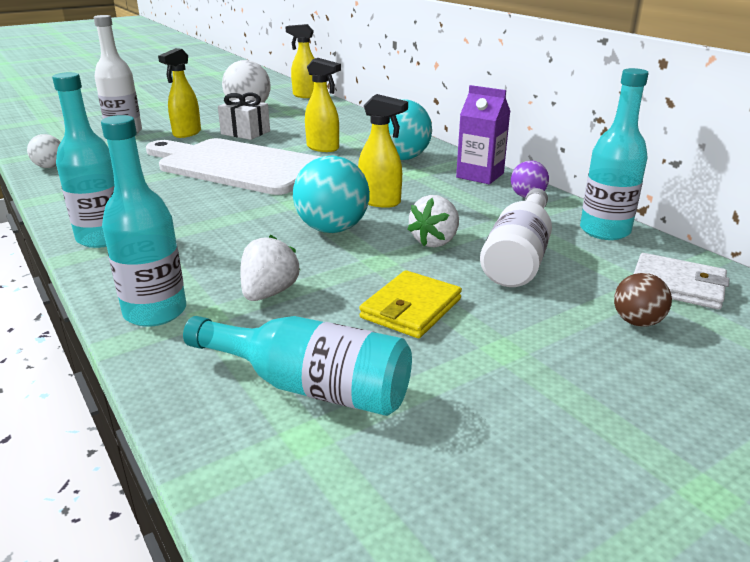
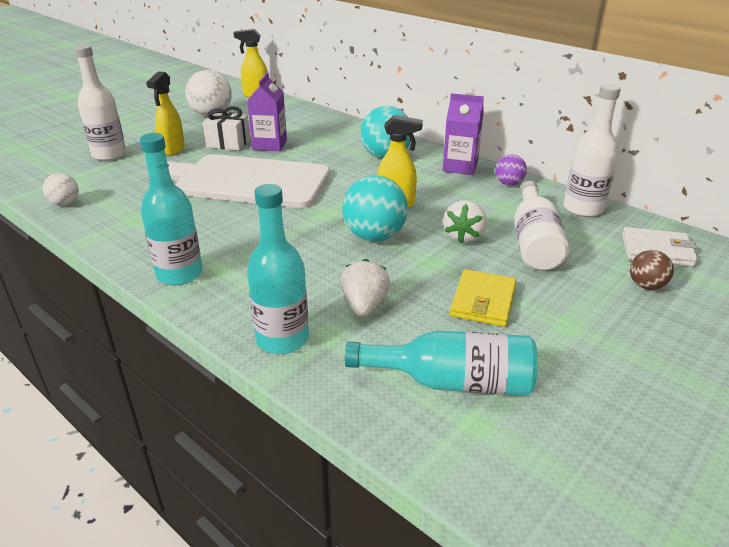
camera: 15 degrees left, 5 degrees up
yellow spray bottle [305,58,341,152] -> none
turquoise bottle [580,68,649,240] -> white bottle [564,84,621,217]
none -> purple carton [247,72,287,151]

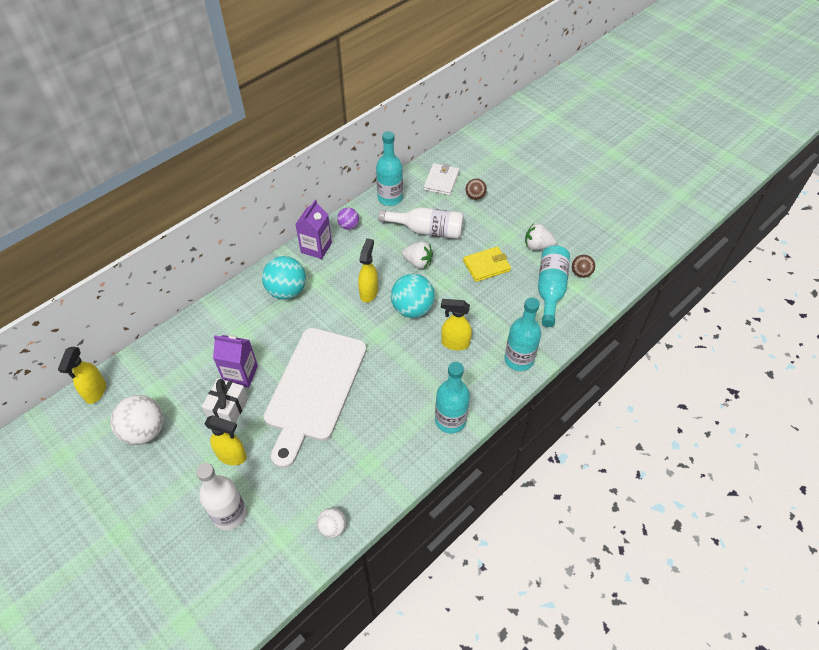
camera: 85 degrees left, 20 degrees up
white strawberry [340,259,390,317] -> white strawberry moved to [525,223,557,250]
yellow wallet [450,269,516,327] -> yellow wallet turned 45 degrees counterclockwise [463,246,511,282]
white bottle [564,84,621,217] -> turquoise bottle [376,131,403,206]
none -> yellow spray bottle [441,299,472,350]
none -> brown ball [572,255,595,278]

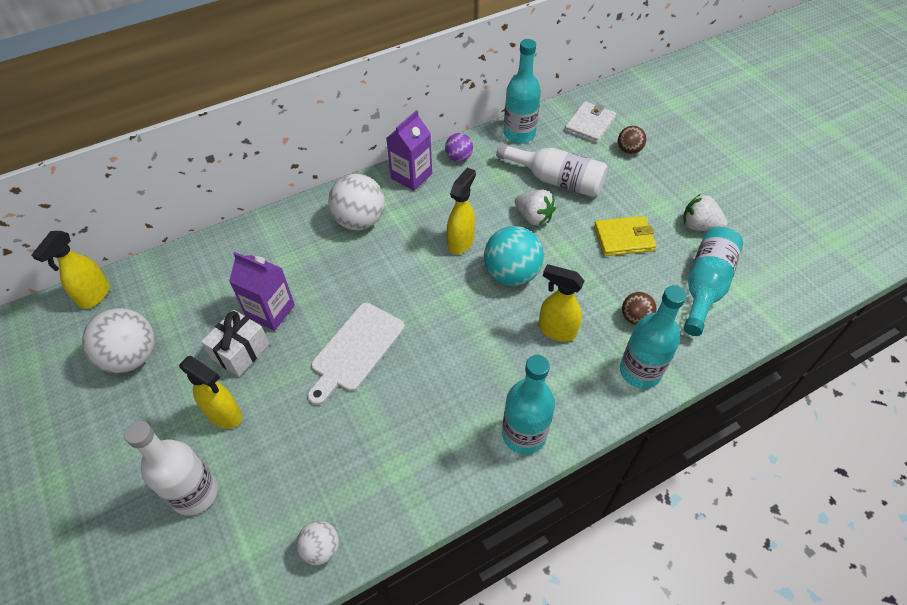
camera: 15 degrees right, 0 degrees up
turquoise ball [262,256,306,300] -> white ball [328,174,385,230]
white cutting board [264,328,367,468] -> white cutting board [307,303,405,405], size x0.59
brown ball [572,255,595,278] -> brown ball moved to [622,292,657,325]

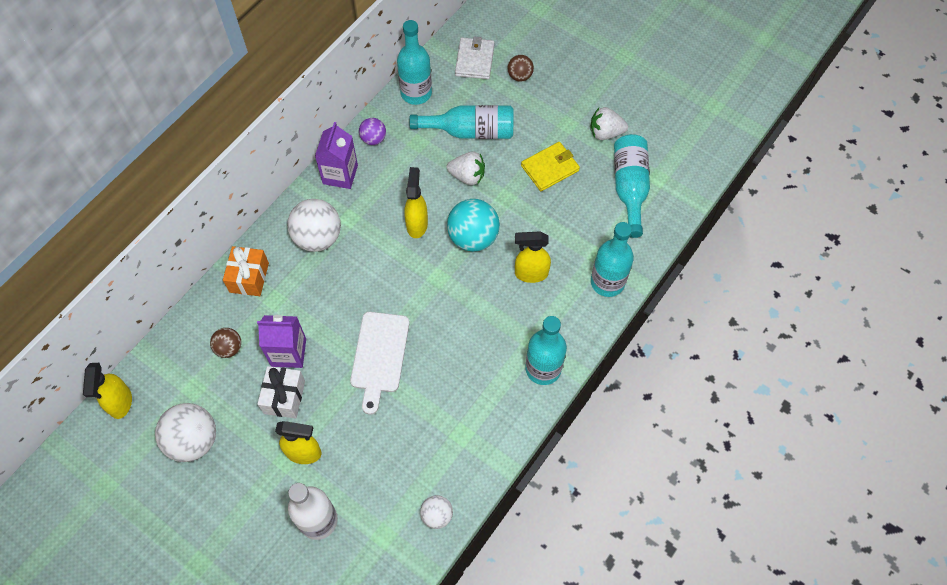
camera: 25 degrees left, 10 degrees up
white bottle [496,143,607,197] -> turquoise bottle [409,105,513,139]
brown ball [622,292,657,325] -> brown ball moved to [210,328,241,358]
none -> orange gift [223,246,269,296]

